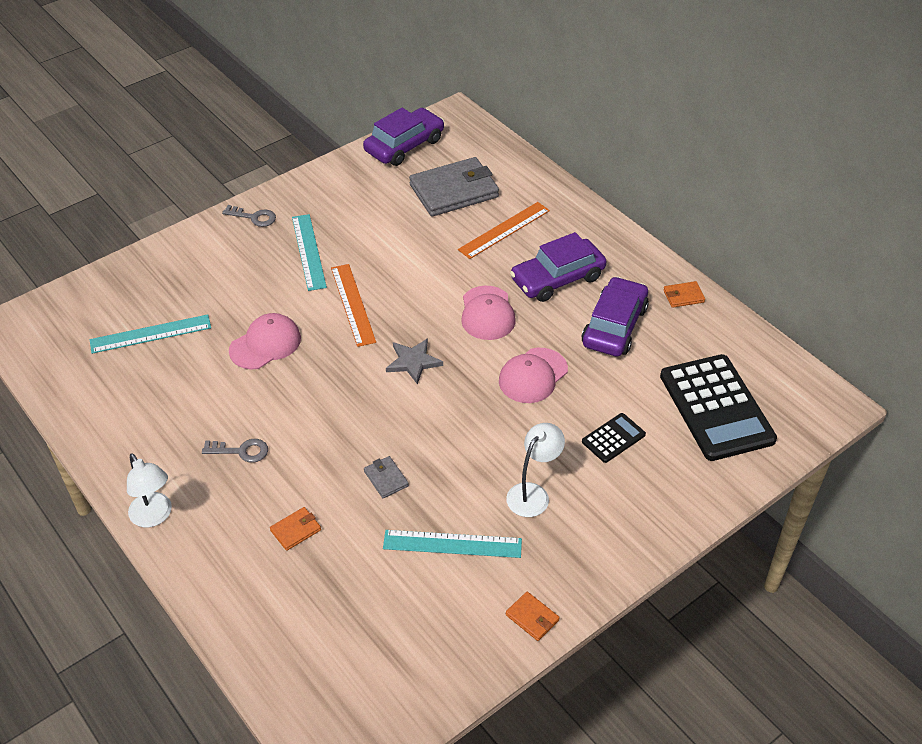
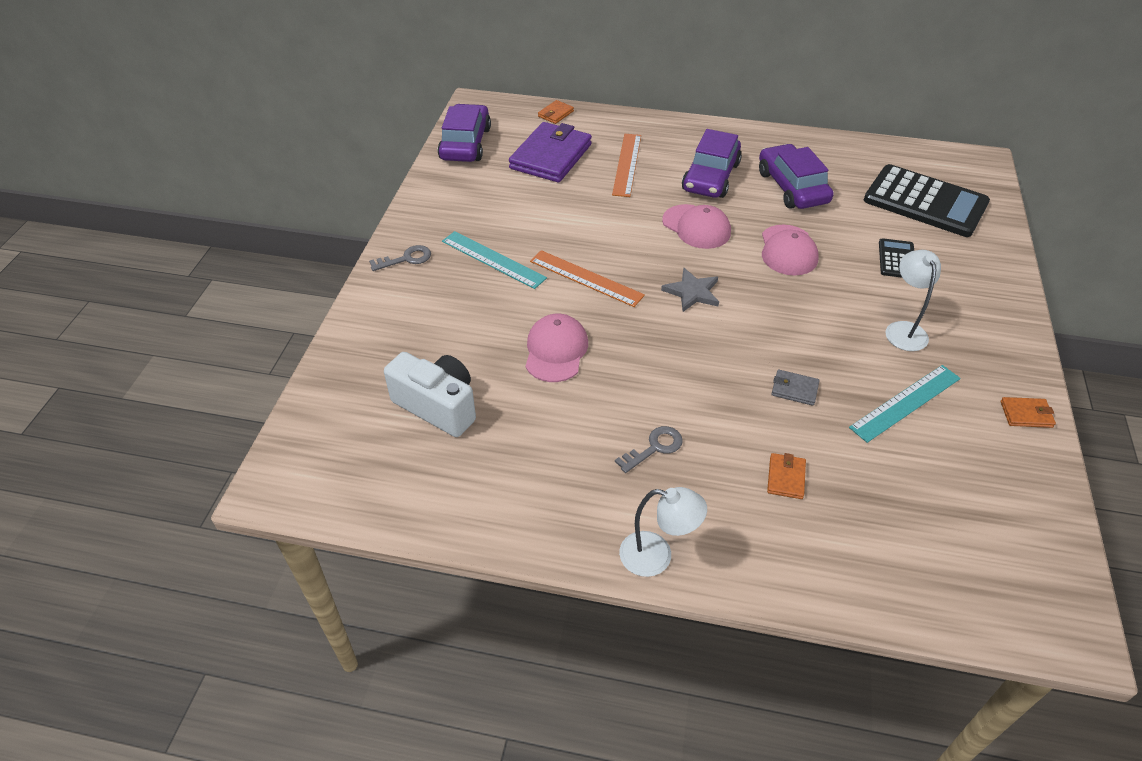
camera: 40 degrees left, 0 degrees up
turquoise ruler [90,314,211,354] -> white camera [384,352,476,437]
grey wallet [409,157,499,217] -> purple wallet [509,122,592,183]
orange wallet [663,281,705,308] -> orange wallet moved to [538,100,574,124]

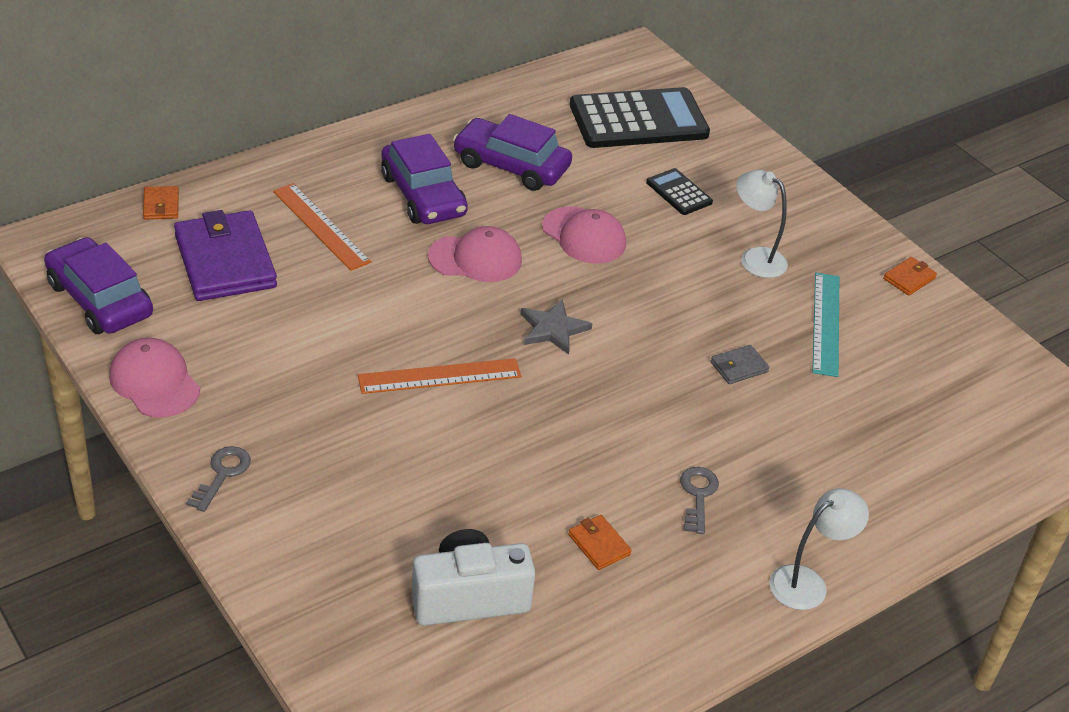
camera: 50 degrees left, 5 degrees down
turquoise ruler [442,231,547,289] -> none
pink cap [525,314,588,382] -> pink cap moved to [109,338,200,418]
orange wallet [767,453,806,499] -> orange wallet moved to [568,515,632,570]

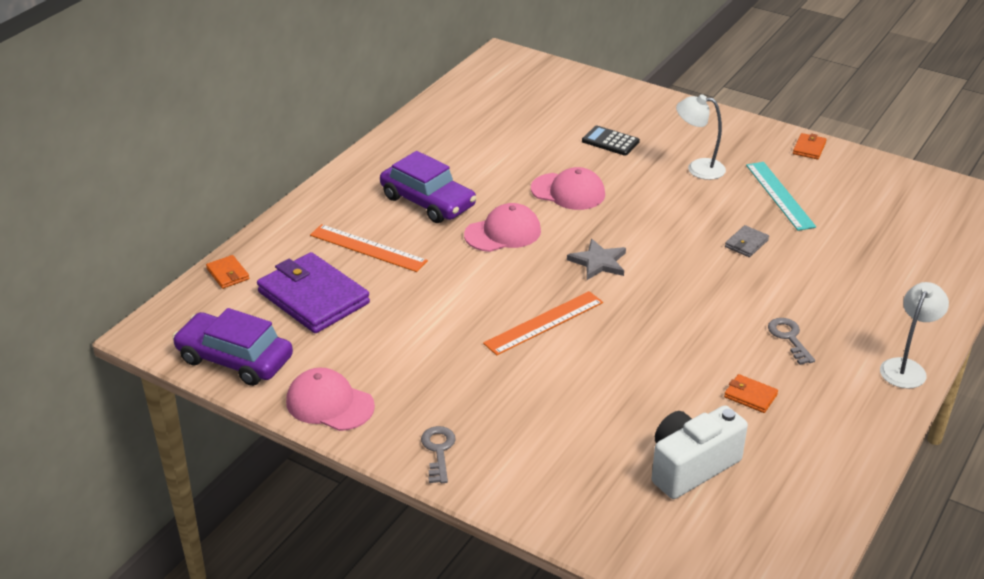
camera: 20 degrees left, 5 degrees down
purple car [453,114,572,191] -> none
black calculator [570,87,710,148] -> none

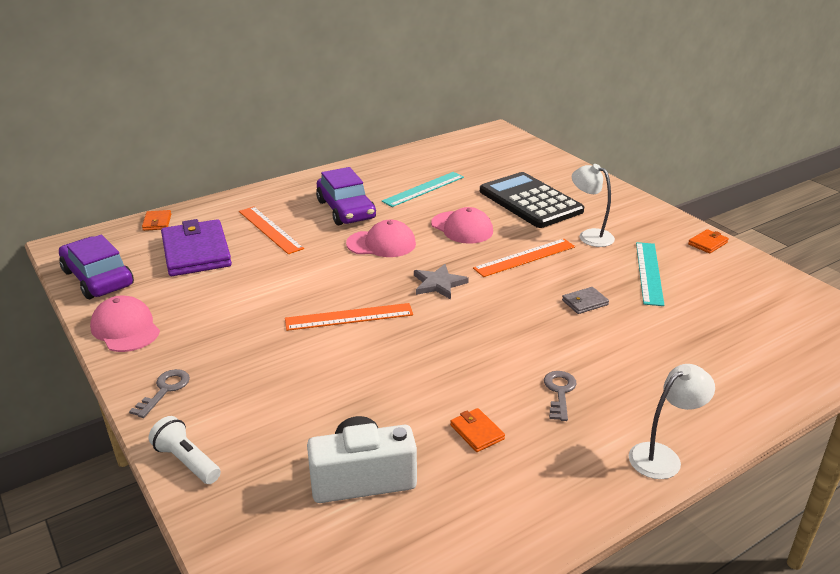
camera: 25 degrees right, 5 degrees down
black calculator [582,125,640,156] -> black calculator [480,172,584,228], size x2.14
none -> white flashlight [149,416,221,484]
none -> turquoise ruler [381,172,464,207]
none -> orange ruler [473,239,575,277]

